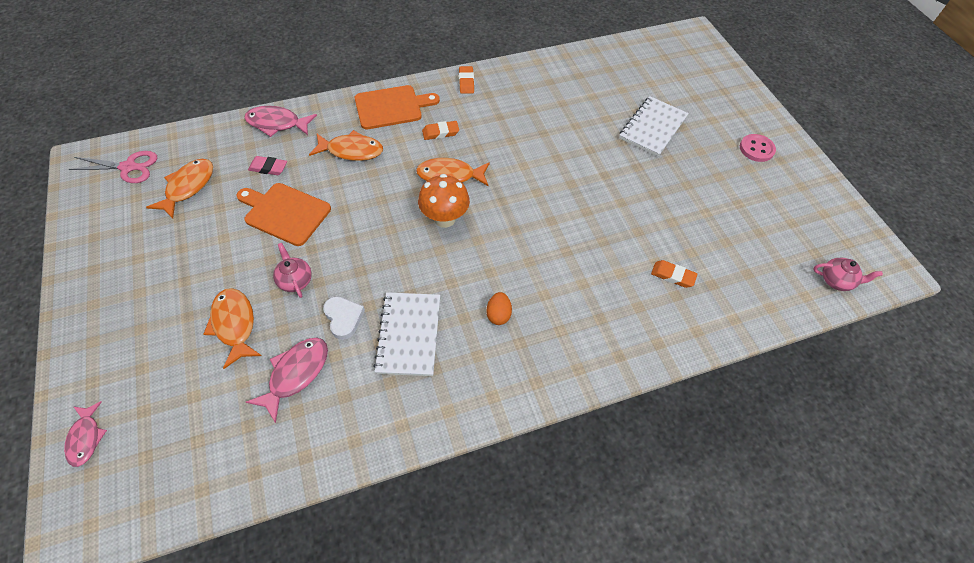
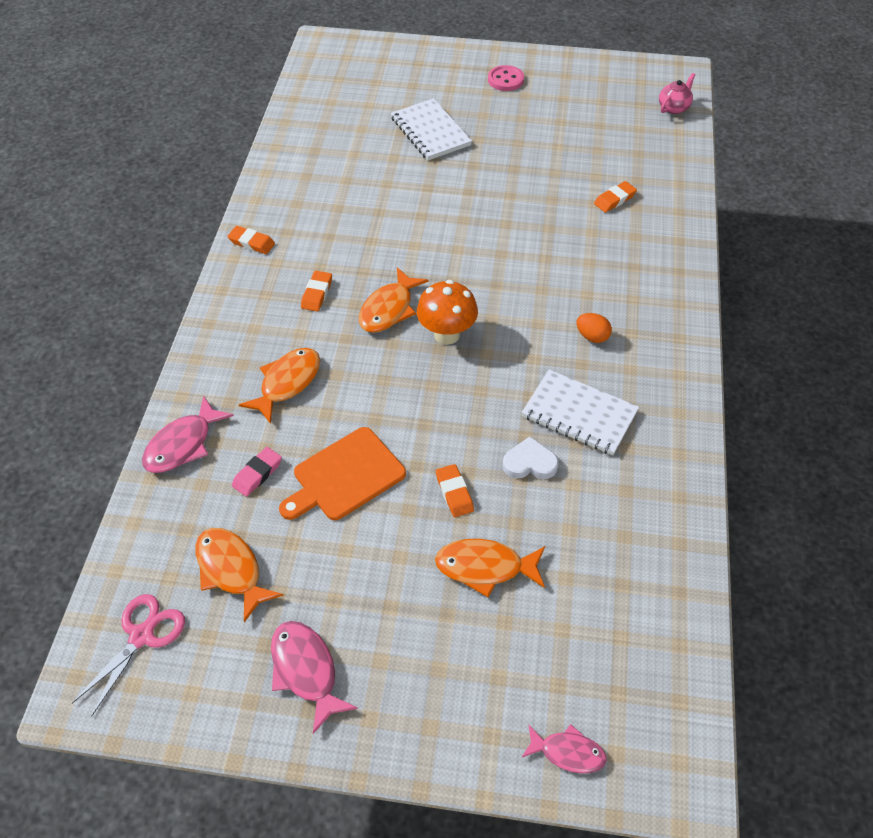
camera: 60 degrees left, 5 degrees down
pink fish [246,338,328,423] -> pink fish moved to [271,621,358,734]
pink teapot [273,243,312,298] -> orange eraser [436,464,474,517]
orange cutting board [355,85,440,129] -> none

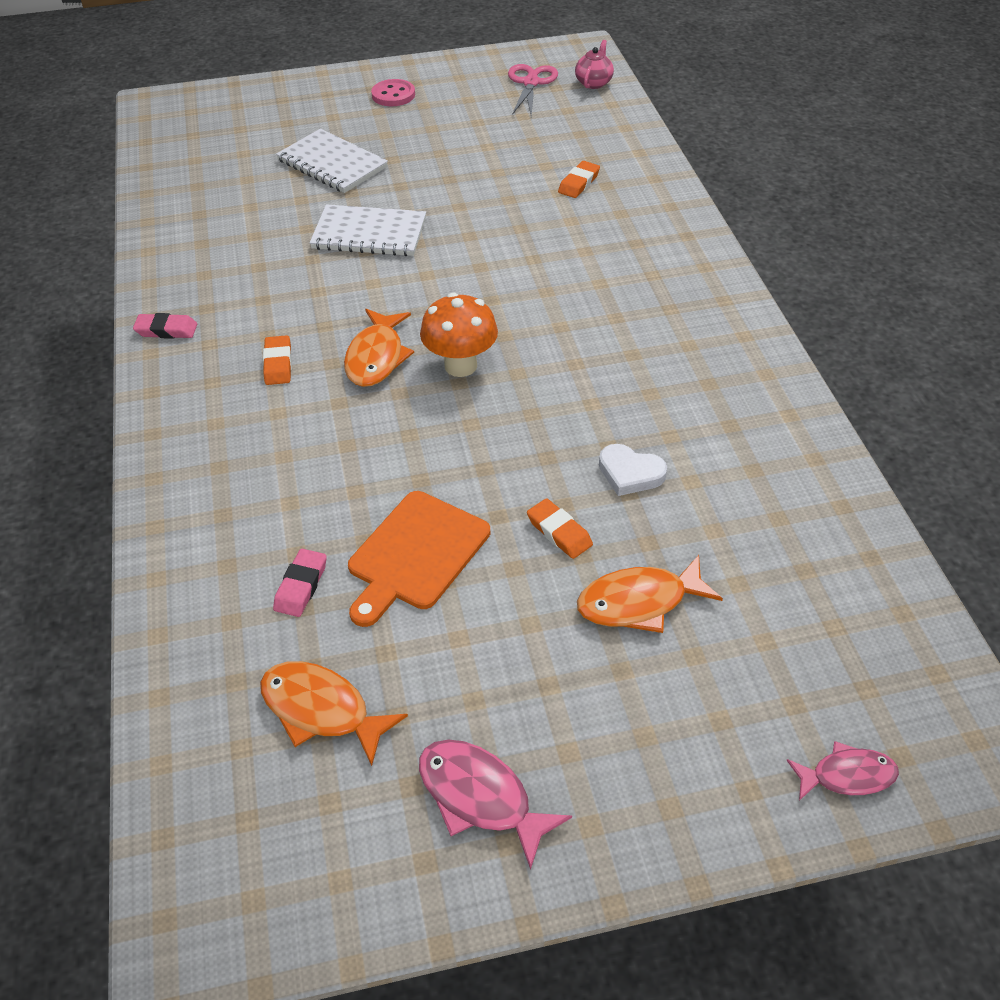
camera: 20 degrees left, 5 degrees down
pink scissors [72,594,185,717] -> pink scissors moved to [508,64,558,116]
pink fish [142,396,234,473] -> none
orange eraser [228,226,275,254] -> pink eraser [133,313,197,339]
orange fish [239,348,320,424] -> none
white heart [503,437,559,479] -> white heart turned 135 degrees counterclockwise [599,444,667,496]
white notebook [522,370,639,455] -> white notebook moved to [310,204,426,256]
orange egg [576,313,612,343] -> none

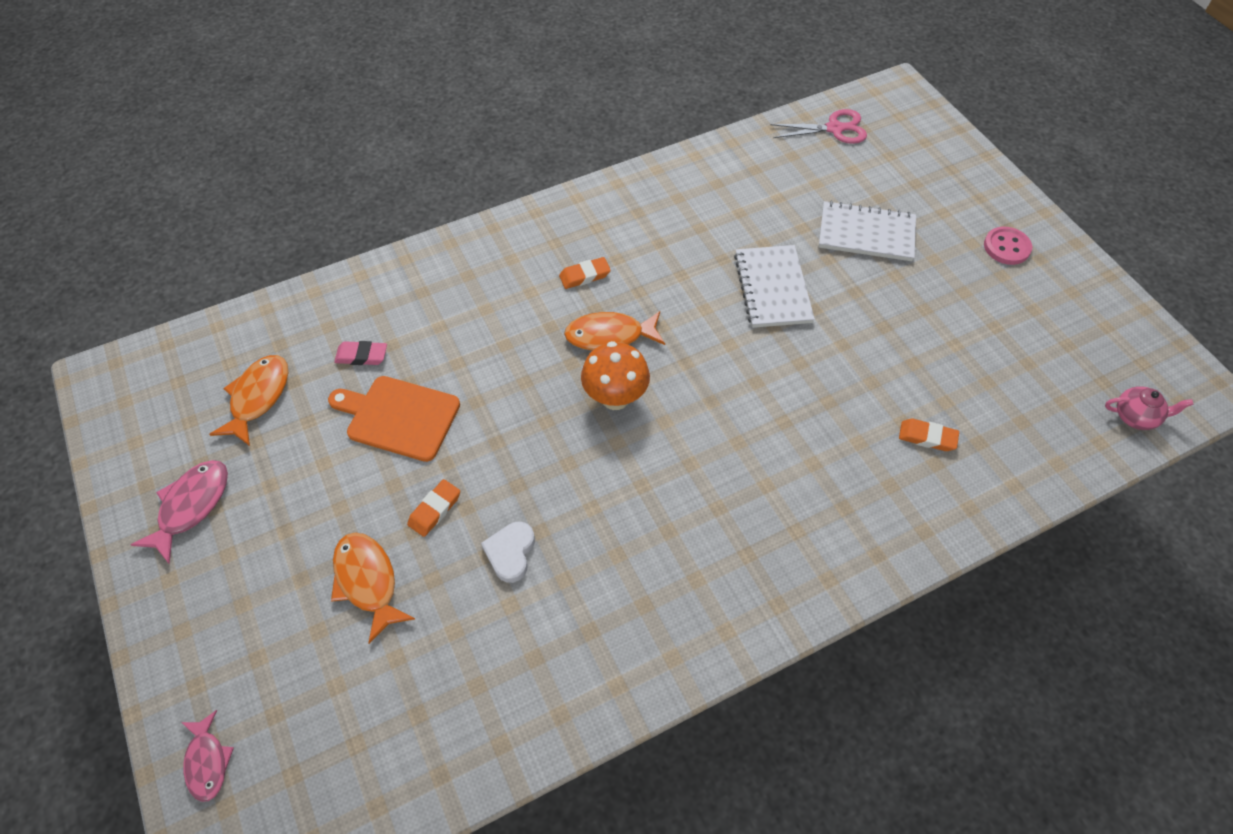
camera: 75 degrees right, 10 degrees up
pink eraser [133,313,197,339] -> none
white notebook [276,129,388,193] -> white notebook turned 75 degrees clockwise [819,201,916,261]
pink scissors [508,64,558,116] -> pink scissors moved to [770,109,867,144]

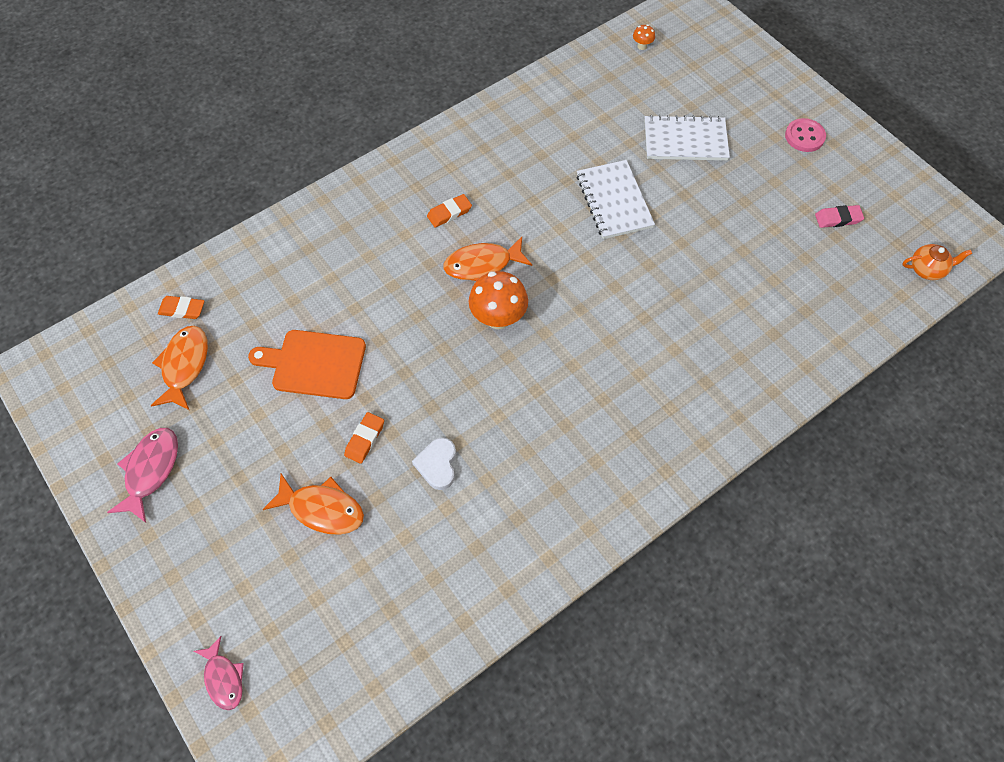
camera: 10 degrees left, 5 degrees up
orange fish [331,533,415,644] -> orange fish turned 150 degrees clockwise [263,474,364,535]
pink eraser [334,341,387,365] -> pink eraser moved to [815,205,864,228]
pink scissors [770,109,867,144] -> orange mushroom [633,24,655,50]
orange eraser [899,419,959,451] -> orange eraser moved to [158,296,205,319]
pink teapot [1105,386,1194,430] -> orange teapot [902,244,972,280]

